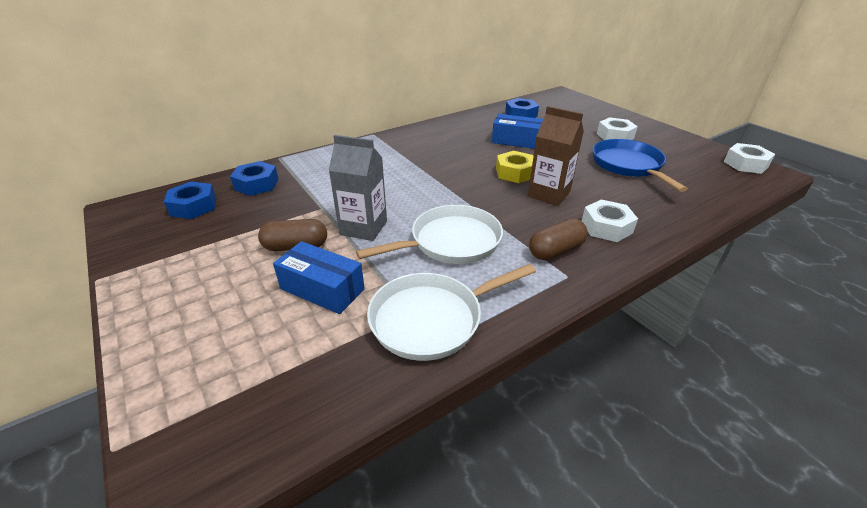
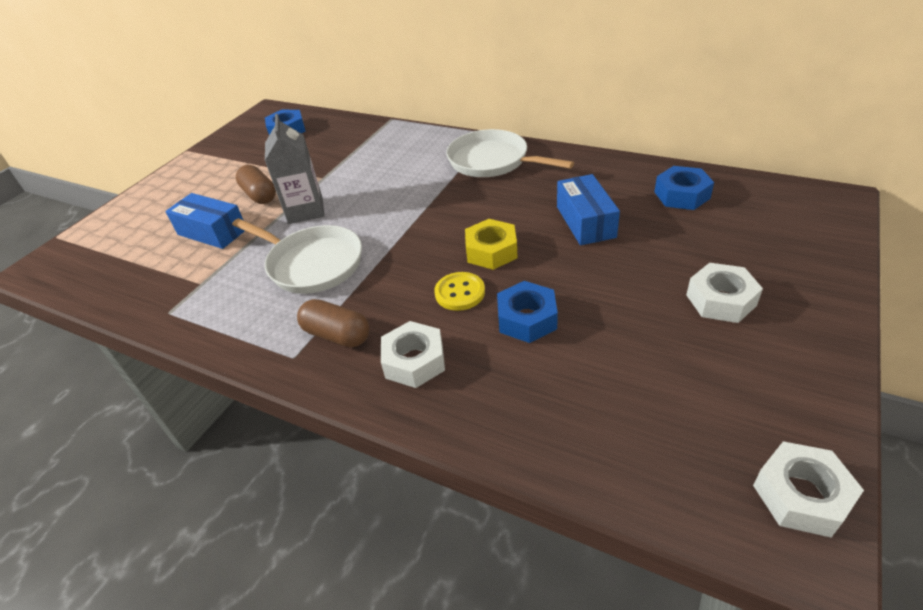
camera: 65 degrees right, 5 degrees up
blue nut [230,161,279,196] -> blue nut moved to [497,281,558,343]
blue box [273,241,365,314] -> blue box turned 60 degrees counterclockwise [165,193,245,249]
white pan [367,264,536,361] -> white pan moved to [447,129,574,177]
brown carton [528,106,584,206] -> yellow button [434,272,485,311]
blue pan [593,139,688,192] -> none

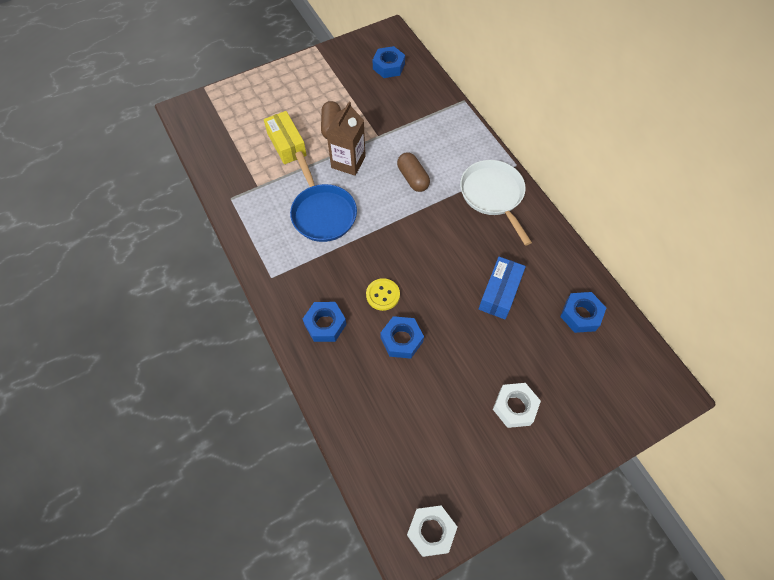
camera: 30 degrees right, 20 degrees up
blue box [165,193,245,249] -> yellow box [264,111,307,164]
white pan [232,218,362,294] -> blue pan [290,151,357,242]
grey carton [265,114,325,224] -> brown carton [326,102,366,176]
brown capsule [297,299,370,347] -> brown capsule moved to [397,153,430,192]
white nut [381,321,445,388] -> blue nut [303,302,347,342]
yellow nut [465,219,518,270] -> none

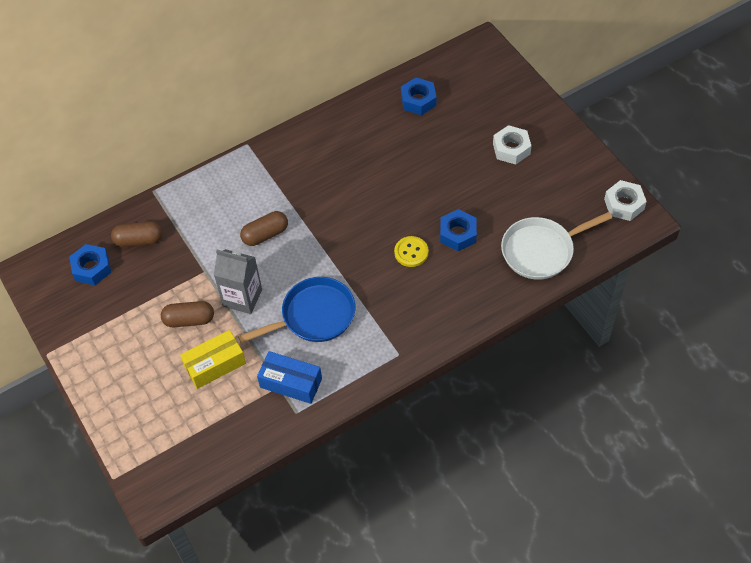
camera: 90 degrees left, 5 degrees down
blue nut [303,302,347,342] -> none
brown carton [326,102,366,176] -> grey carton [214,249,262,314]
white pan [460,160,532,246] -> white pan moved to [501,212,612,280]
blue box [479,257,526,319] -> blue box moved to [257,351,322,404]
none -> brown capsule [111,221,162,247]

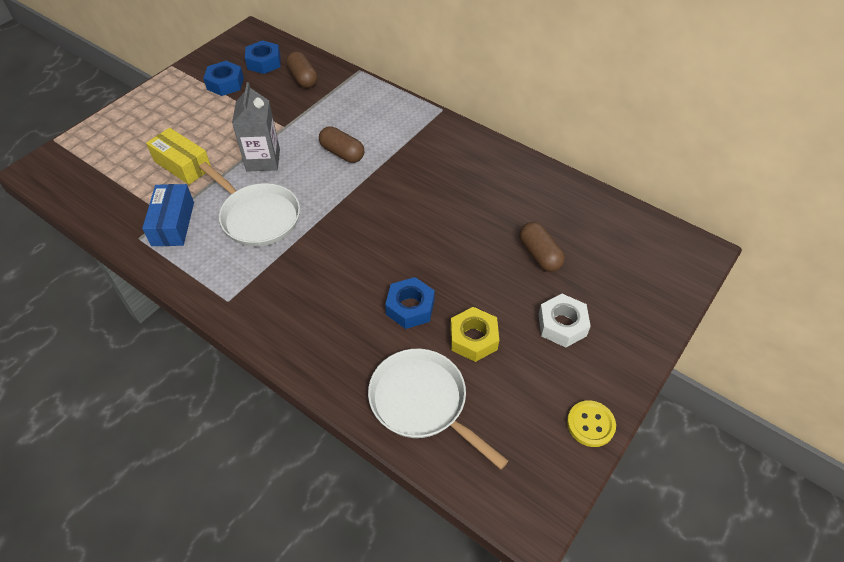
camera: 65 degrees right, 5 degrees down
brown capsule [161,301,214,327] -> brown capsule moved to [519,222,565,272]
blue pan [238,277,355,343] -> white pan [199,162,300,247]
yellow button [394,236,429,267] -> yellow button moved to [567,400,616,447]
blue nut [401,78,437,115] -> blue nut moved to [203,61,244,96]
white nut [604,180,647,221] -> none
none -> yellow nut [450,307,499,362]

